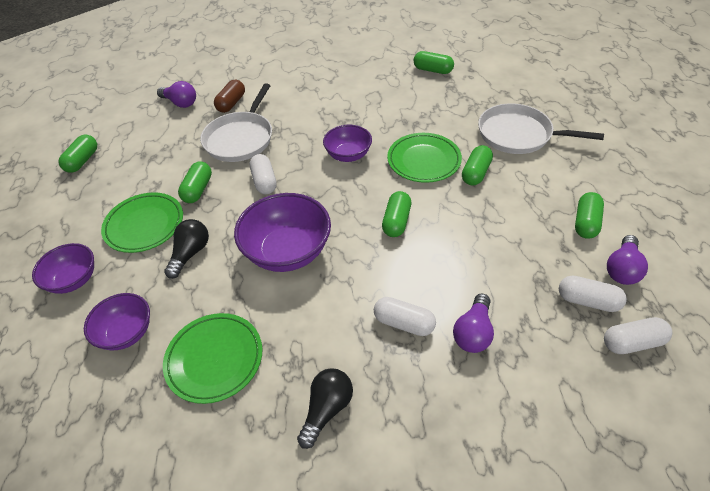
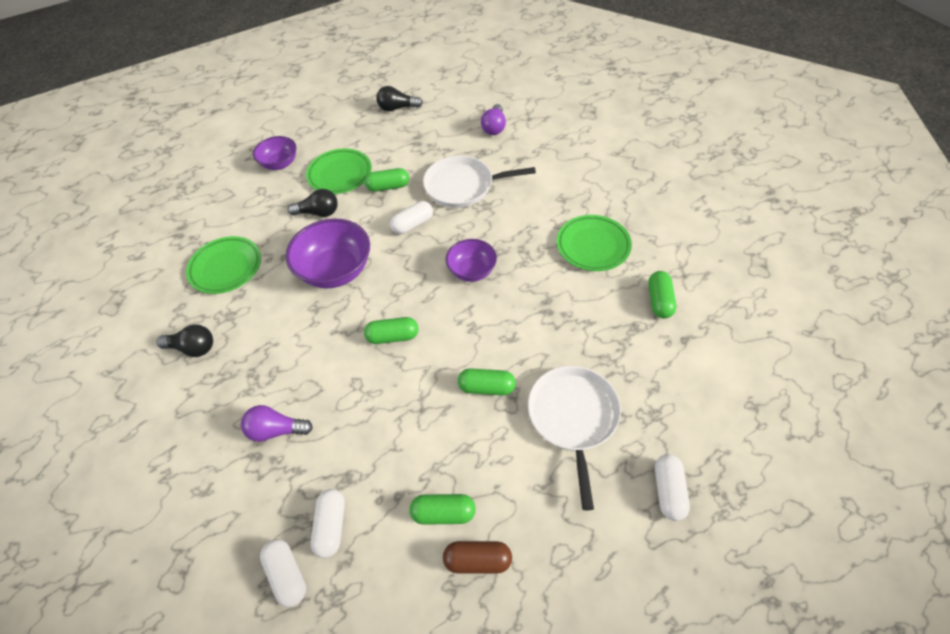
camera: 70 degrees right, 5 degrees up
green capsule [58,135,97,173] -> black light bulb [376,86,423,111]
purple bowl [84,293,150,350] -> none
brown capsule [214,80,245,113] -> brown capsule moved to [443,541,512,574]
white capsule [374,297,436,336] -> white capsule moved to [655,454,690,521]
green plate [387,133,462,183] -> green plate moved to [557,215,632,271]
purple light bulb [607,235,648,285] -> none

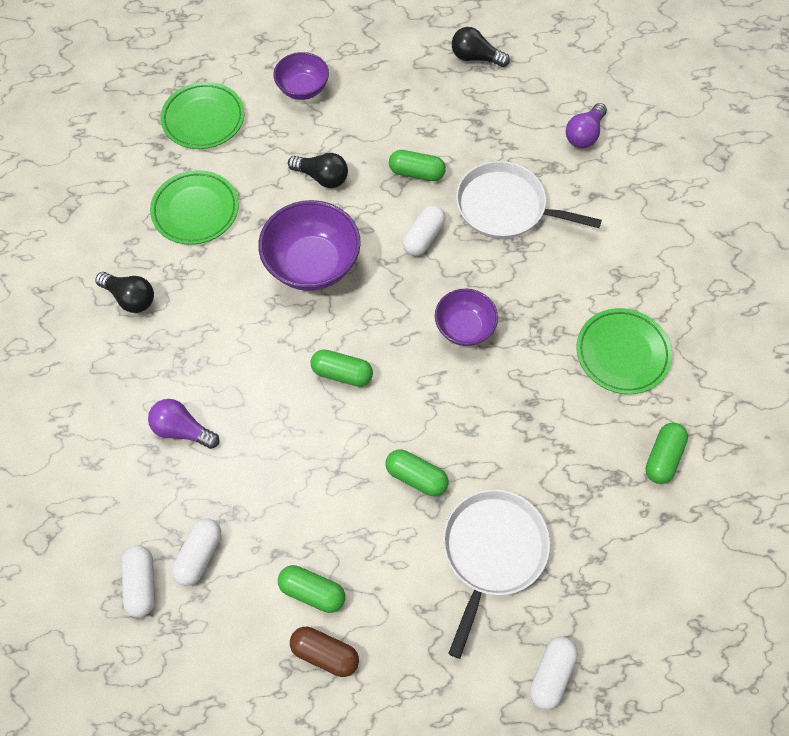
camera: 20 degrees right, 10 degrees up
green plate [306,148,372,194] -> green plate moved to [160,82,245,149]
white capsule [390,201,433,234] -> white capsule turned 45 degrees counterclockwise [403,205,445,256]

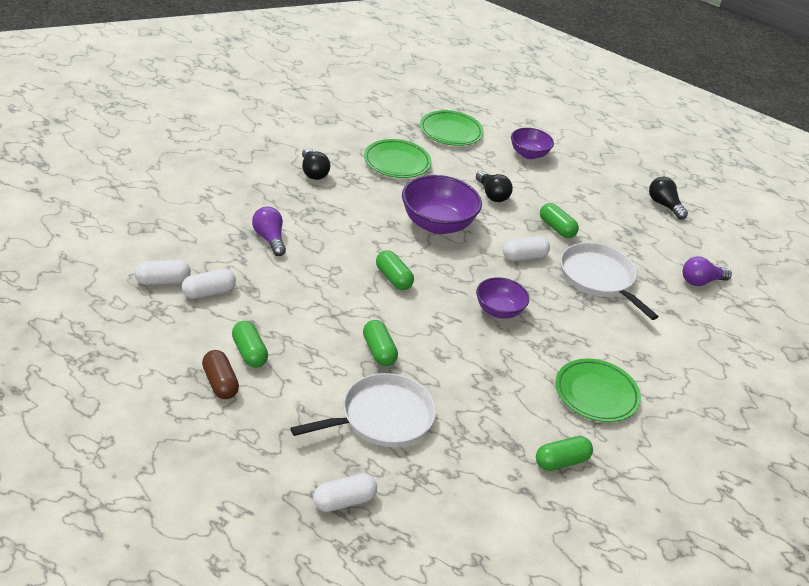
camera: 35 degrees right, 25 degrees down
white capsule [122,545,155,617] -> white capsule turned 45 degrees clockwise [134,260,191,285]

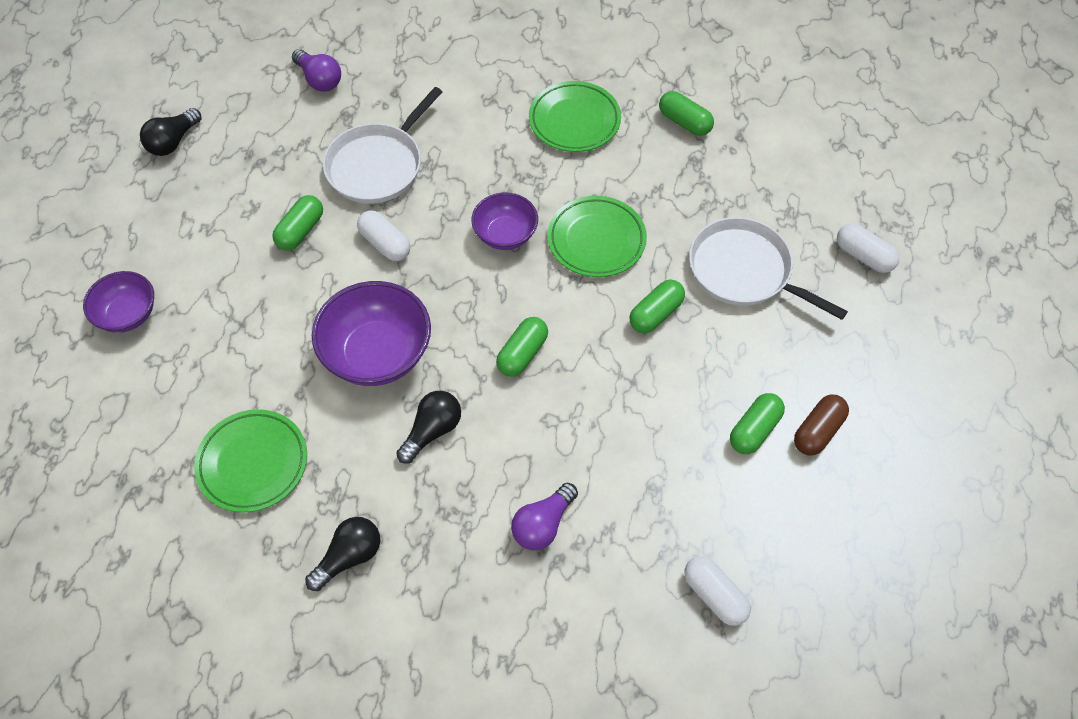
camera: 110 degrees left, 20 degrees up
white capsule [181,269,236,299] -> none
green plate [420,110,484,146] -> green plate moved to [547,196,647,277]
black light bulb [476,171,513,202] -> black light bulb moved to [396,391,461,464]

